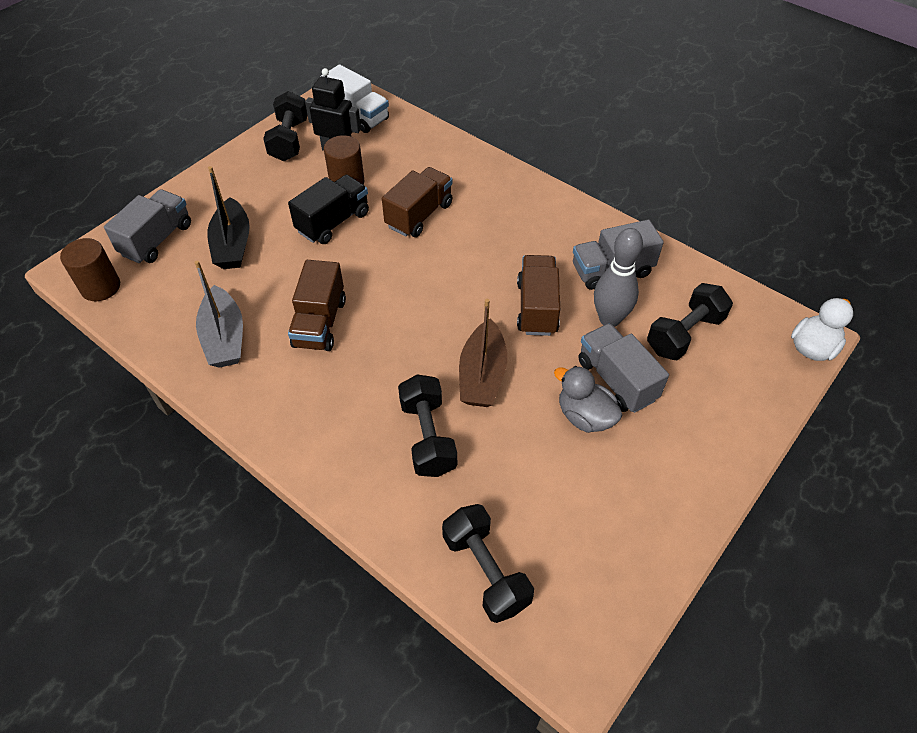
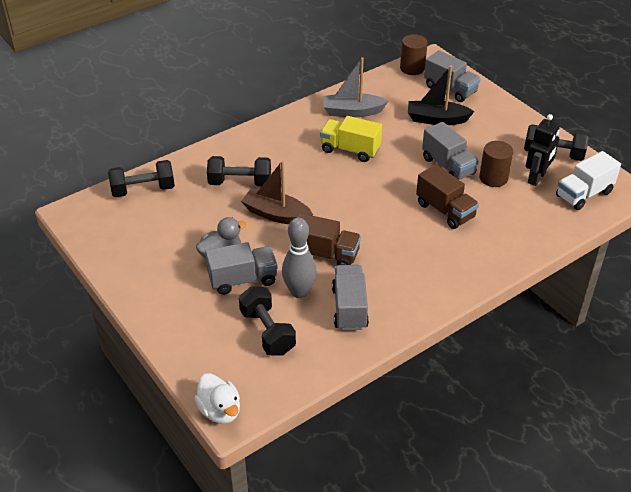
camera: 105 degrees right, 10 degrees down
black truck [288,175,369,244] -> grey truck [422,122,479,180]
brown truck [288,260,346,351] -> yellow truck [320,116,382,162]

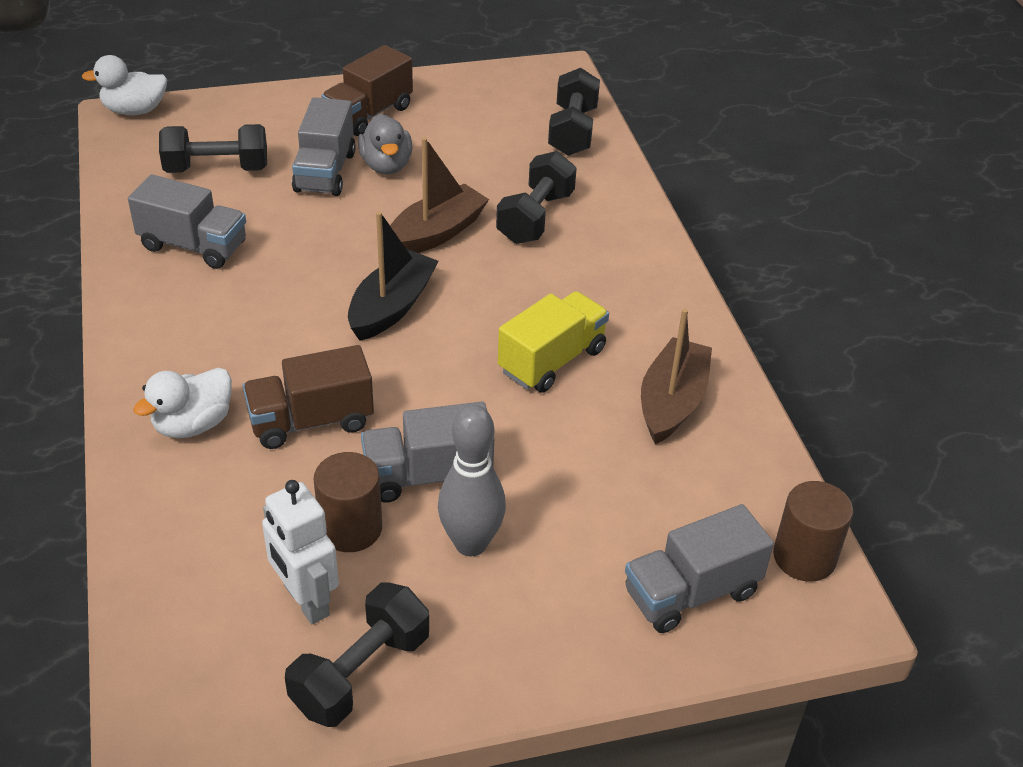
camera: 110 degrees right, 0 degrees up
grey bowling pin [282,217,317,298] -> grey bowling pin moved to [438,405,506,556]
brown truck [297,213,361,265] -> brown truck moved to [321,45,413,136]
grey boat [323,57,388,117] -> brown boat [641,308,712,444]
black boat [408,65,475,125] -> black boat moved to [348,211,439,341]
black robot [526,114,560,186] -> white robot [262,480,339,624]
white truck [556,151,621,210] -> none
none -> white duck [133,368,232,438]

